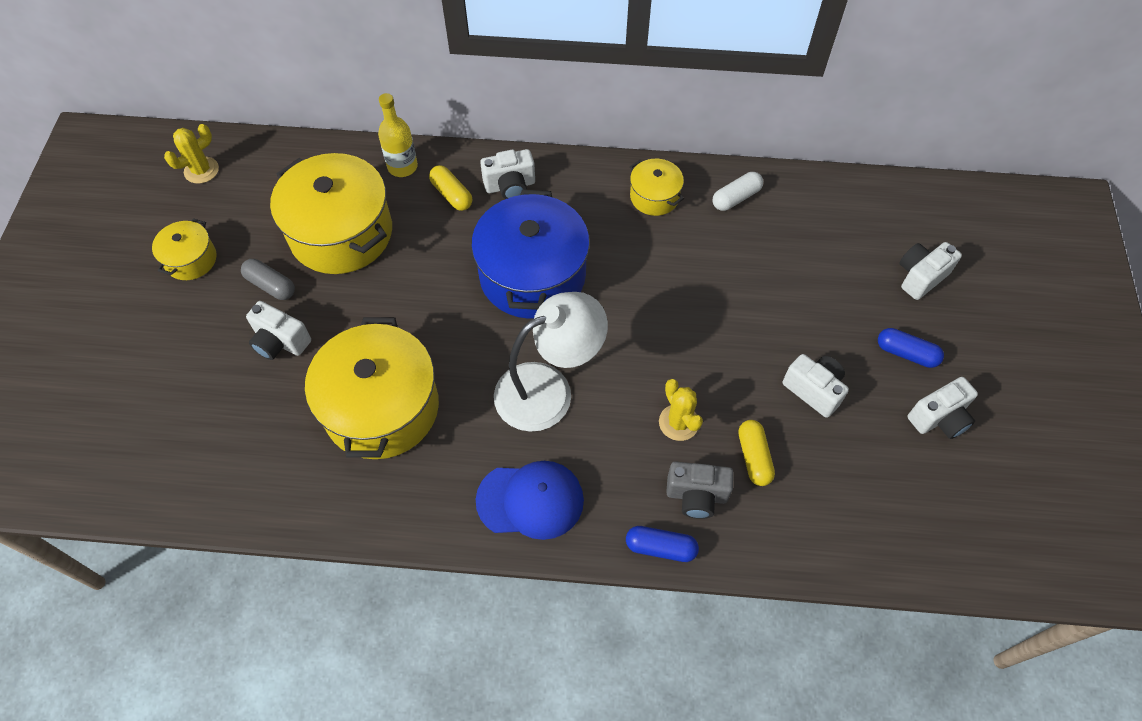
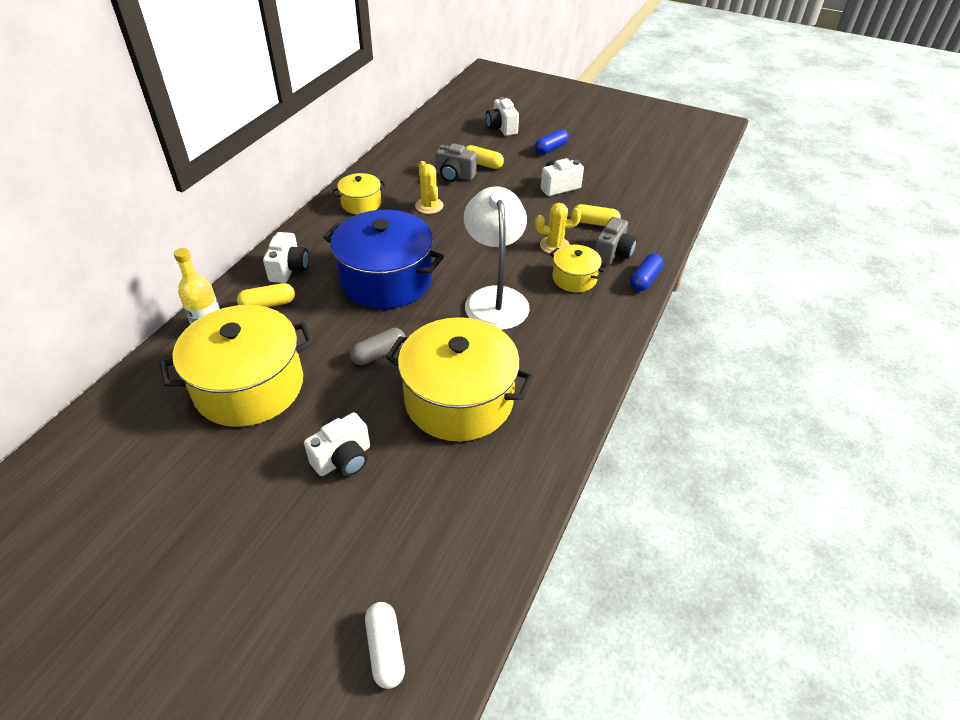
camera: 70 degrees left, 15 degrees down
yellow pot [152,218,216,280] -> yellow pot moved to [550,245,605,292]
yellow cactus [164,124,219,184] -> yellow cactus moved to [415,161,443,214]
grey capsule [241,259,295,300] -> grey capsule moved to [350,328,405,365]
blue cap [476,461,584,540] -> none
white capsule [712,172,763,211] -> white capsule moved to [365,602,405,689]
white camera [907,377,978,439] -> none
none -> grey camera [436,143,477,182]
none -> yellow capsule [465,145,504,169]

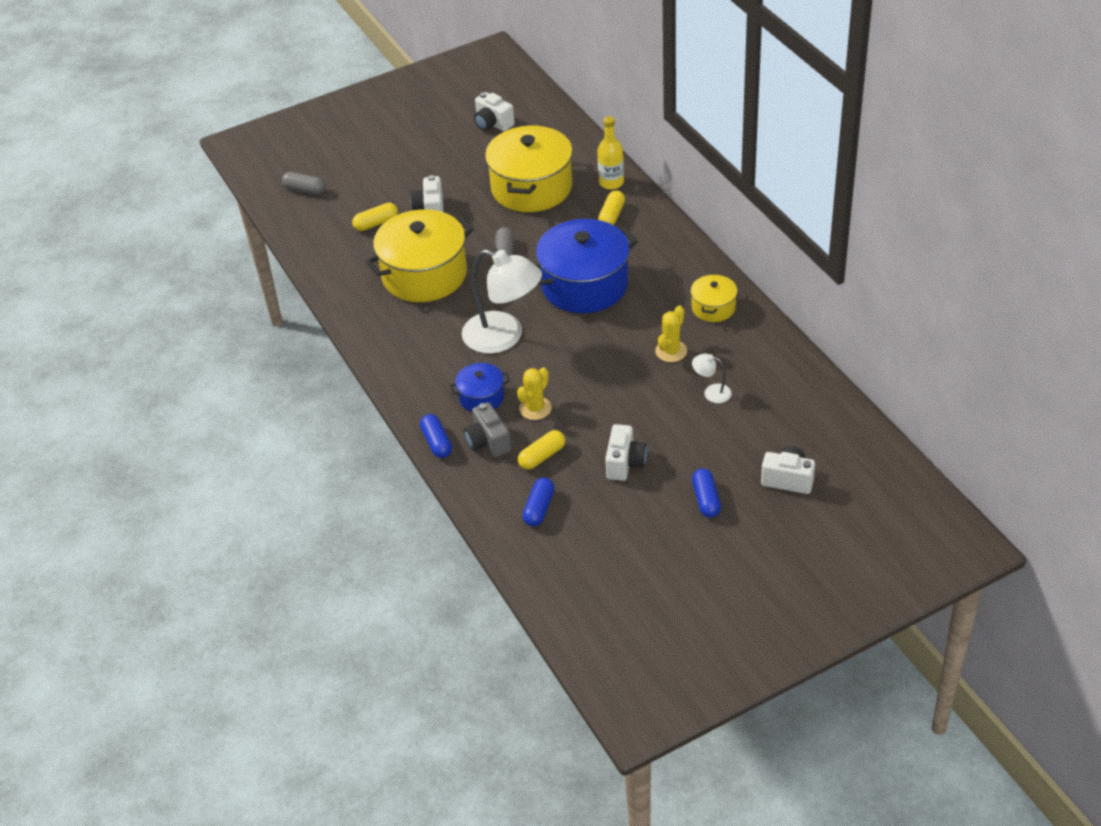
camera: 130 degrees right, 0 degrees up
white camera [263,232,309,283] -> white camera moved to [474,92,515,131]
white capsule [365,602,405,689] -> grey capsule [282,172,326,195]
yellow cactus [415,161,443,214] -> yellow cactus turned 75 degrees counterclockwise [655,305,687,362]
grey camera [436,143,477,182] -> white lamp [692,354,732,403]
yellow capsule [465,145,504,169] -> yellow capsule moved to [352,203,398,231]
yellow pot [550,245,605,292] -> blue pot [450,363,510,412]
none -> blue capsule [522,478,555,526]

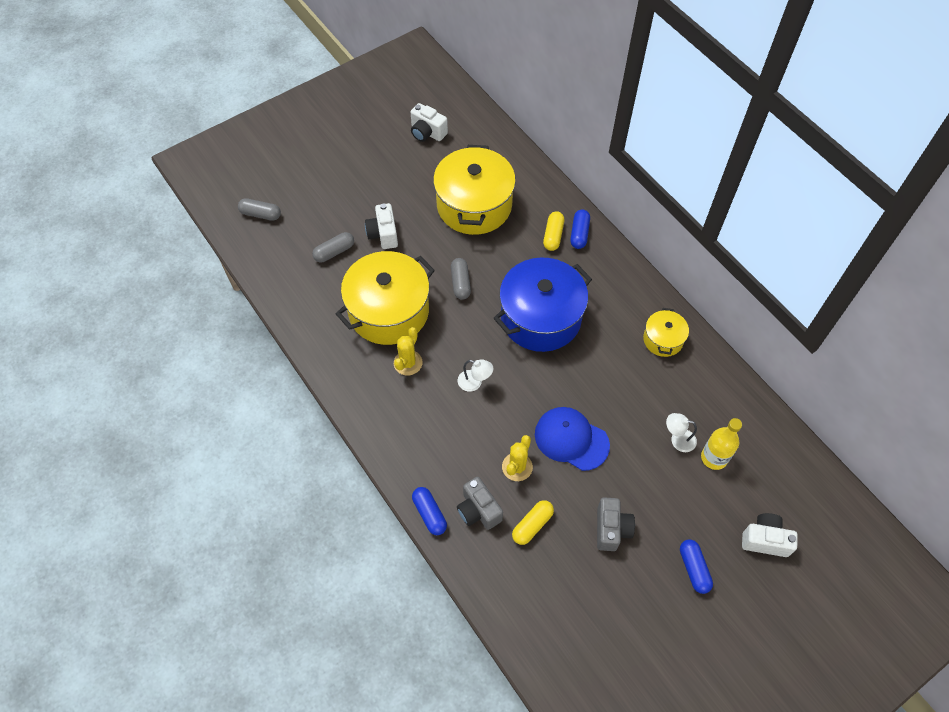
camera: 10 degrees left, 15 degrees up
yellow capsule [352,203,398,231] -> grey capsule [312,232,354,262]
blue pot [450,363,510,412] -> none
white lamp [462,249,542,354] -> white lamp [458,360,493,392], size x0.43
blue capsule [522,478,555,526] -> blue capsule moved to [570,210,590,249]
yellow bottle [597,116,624,190] -> yellow bottle moved to [701,418,742,470]
white camera [605,424,647,481] -> grey camera [597,497,635,551]
yellow cactus [655,305,687,362] -> yellow cactus moved to [394,327,423,375]
none -> blue cap [535,407,610,471]

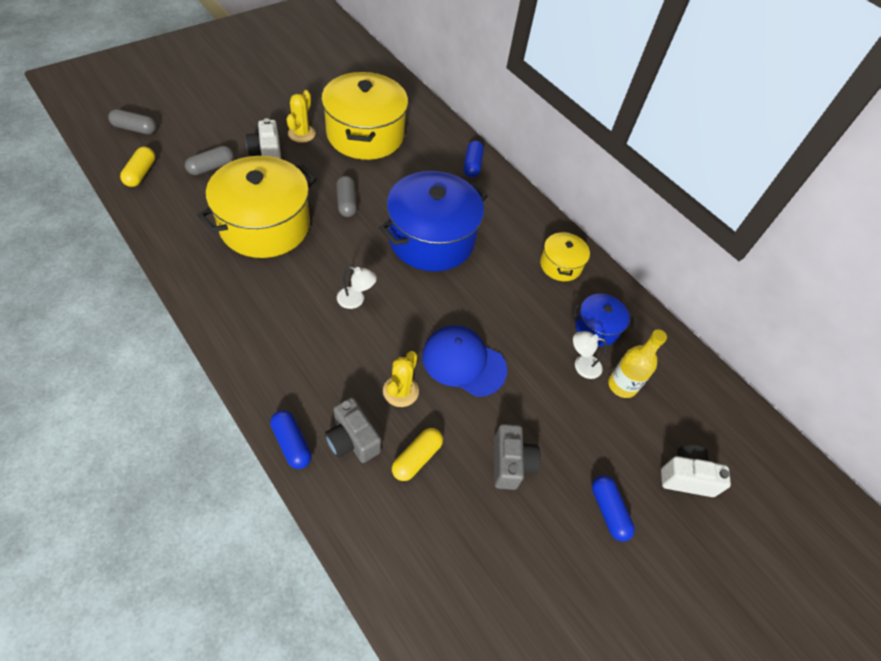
camera: 10 degrees left, 5 degrees down
yellow cactus [394,327,423,375] -> yellow cactus moved to [286,90,316,143]
white camera [411,103,448,142] -> none
yellow capsule [543,211,564,251] -> yellow capsule moved to [120,147,155,187]
none -> blue pot [574,294,634,346]

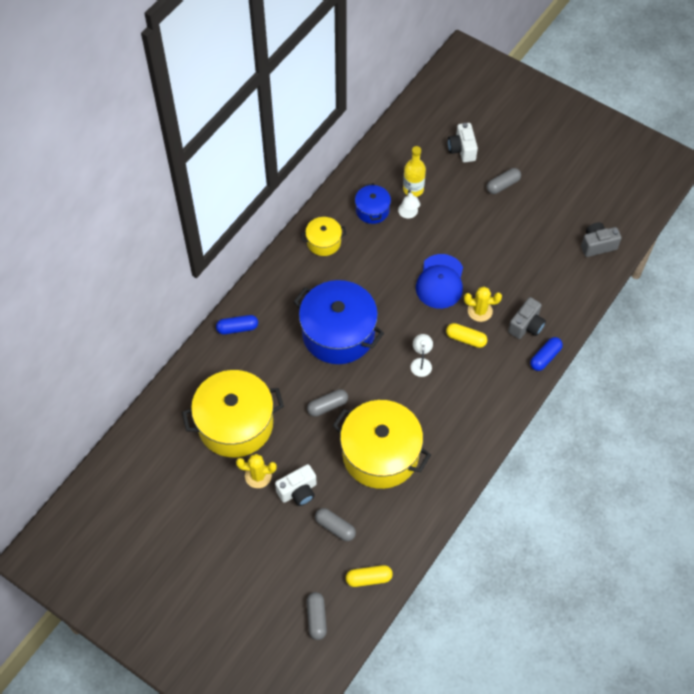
camera: 100 degrees left, 5 degrees up
yellow capsule [392,428,443,481] -> yellow capsule moved to [446,323,487,348]
grey camera [494,424,540,490] -> grey camera moved to [581,222,622,257]
blue capsule [592,475,635,542] -> grey capsule [487,168,521,194]

